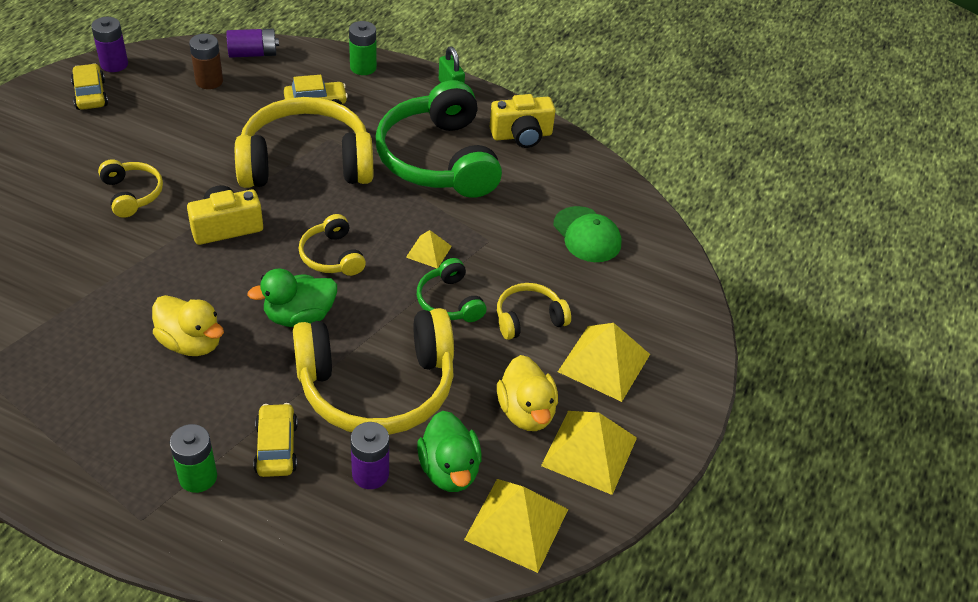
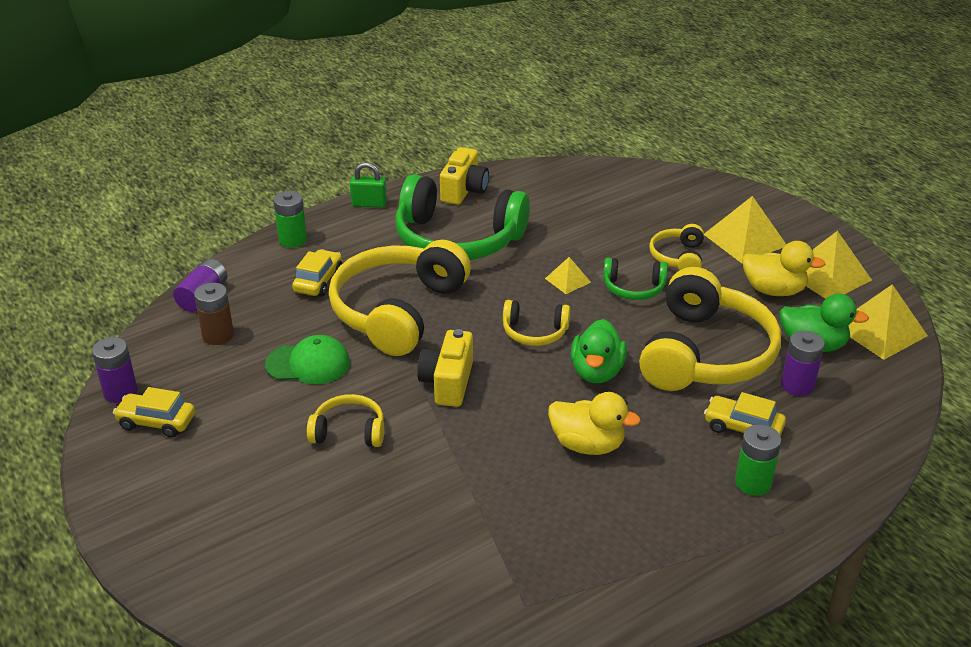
camera: 55 degrees left, 10 degrees down
yellow duck [152,295,224,356] -> yellow duck turned 45 degrees clockwise [548,392,641,455]
green cap [553,206,621,262] -> green cap moved to [265,335,350,384]

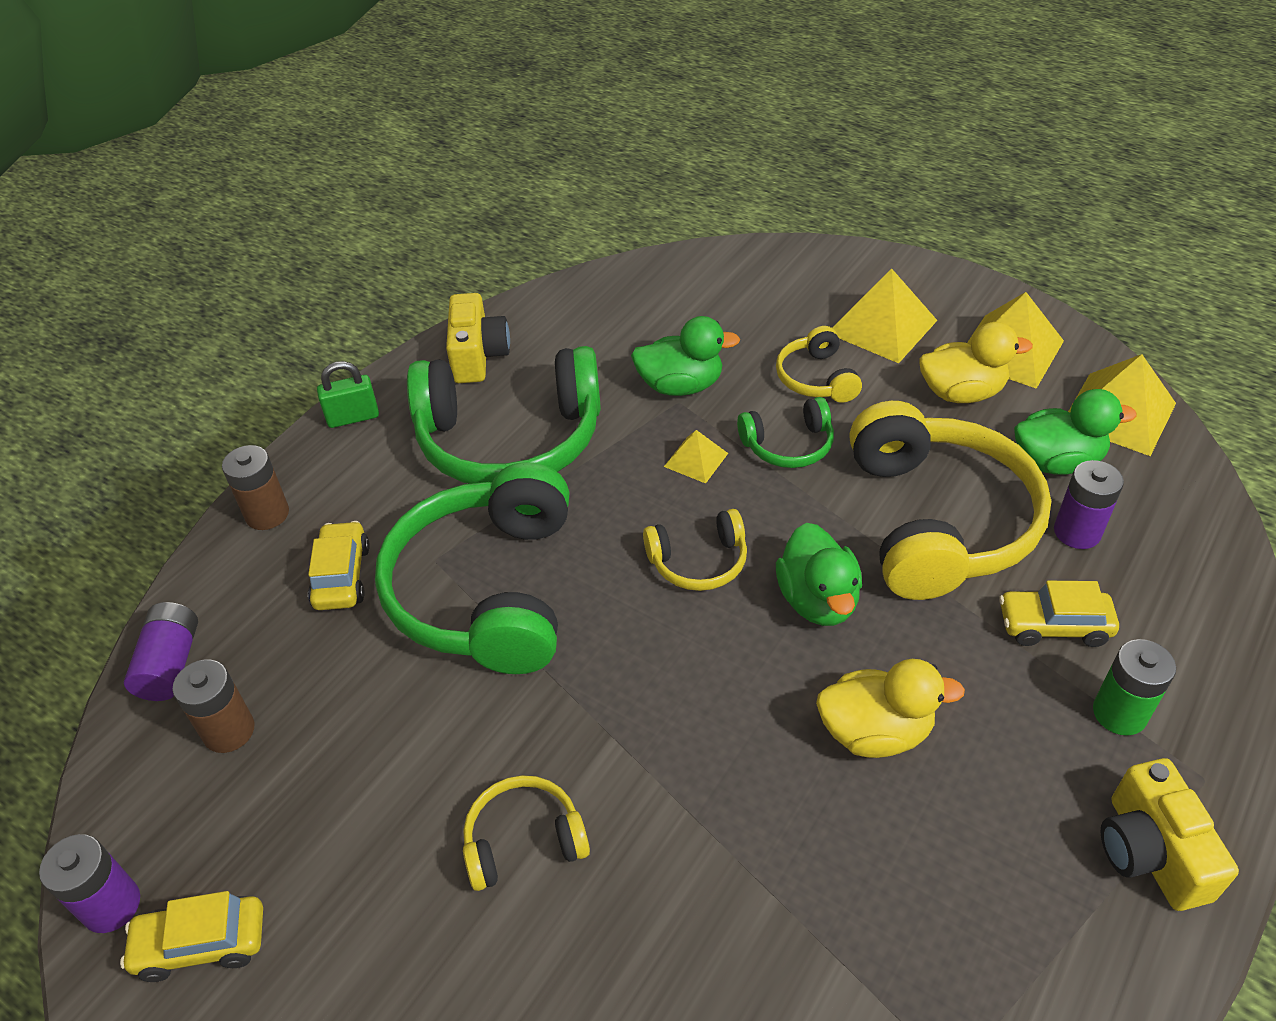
camera: 20 degrees left, 10 degrees up
green cap [265,335,350,384] -> none
green battery [273,191,307,248] -> brown battery [222,445,289,530]
yellow headphones [329,240,471,356] -> green headphones [375,462,570,674]
yellow camera [417,329,473,407] -> yellow camera moved to [1101,758,1239,911]
none -> green duck [631,316,740,396]

